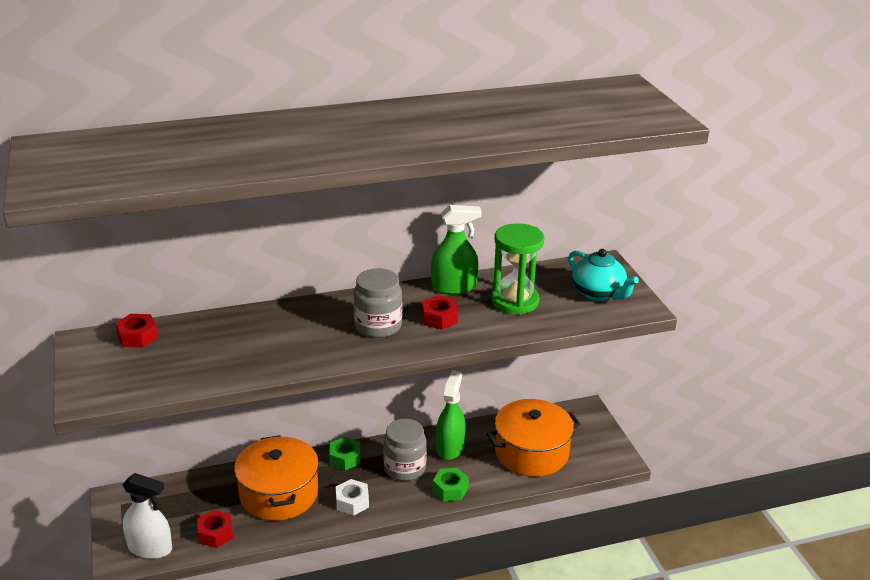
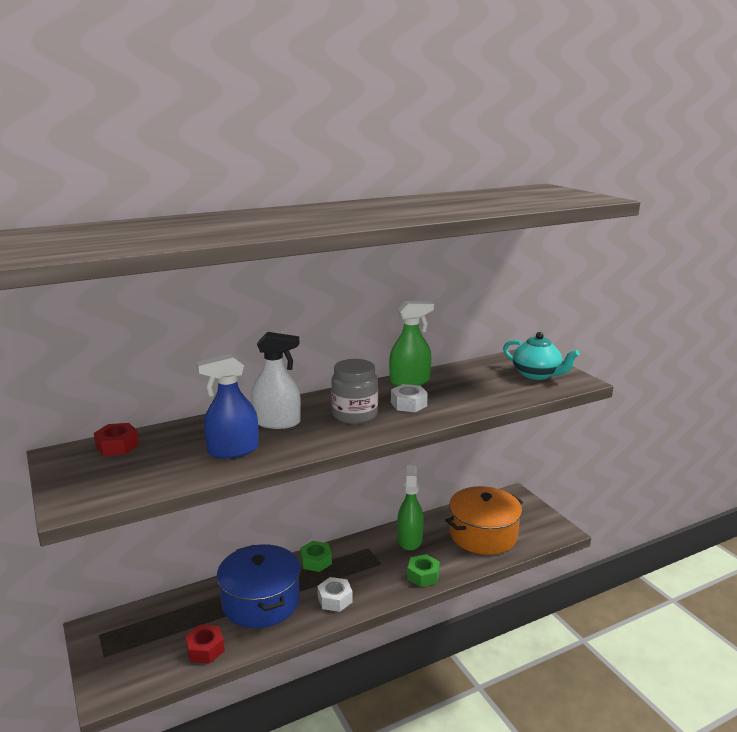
camera: 10 degrees left, 10 degrees down
white spray bottle [123,473,172,559] -> white spray bottle moved to [251,332,301,429]
orange pot [234,435,319,521] -> blue pot [217,544,300,628]
grey jar [383,419,427,481] -> none
red nut [422,295,458,330] -> white nut [391,384,428,412]
green hourglass [491,223,544,315] -> none
none -> blue spray bottle [197,354,259,458]

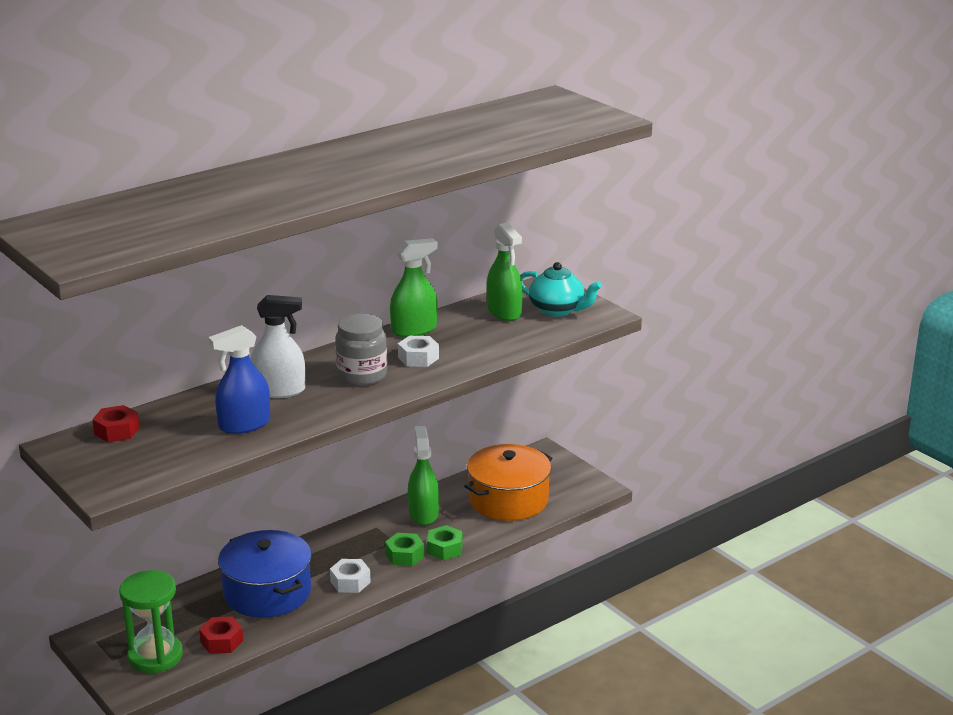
camera: 10 degrees left, 5 degrees up
green nut [300,541,332,572] -> green nut moved to [385,533,424,566]
none -> green hourglass [119,570,183,673]
none -> green spray bottle [487,223,523,321]

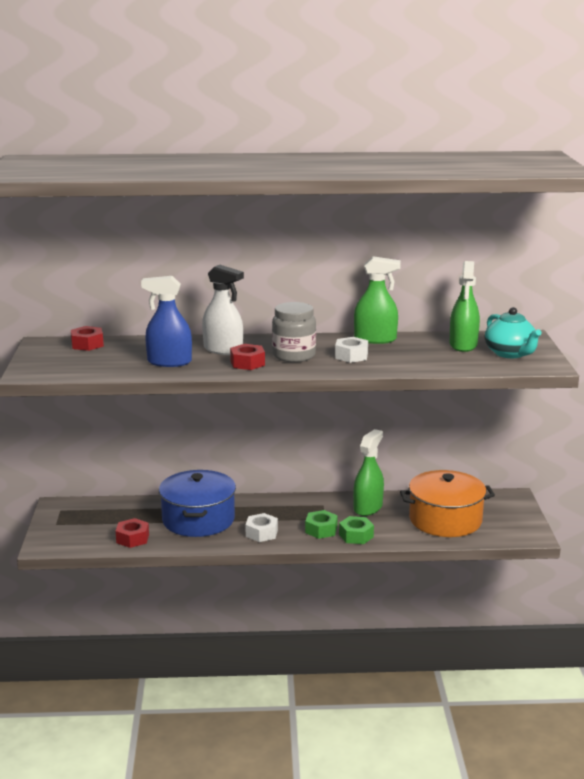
camera: 35 degrees right, 5 degrees down
green hourglass [119,570,183,673] -> none
none -> red nut [230,344,265,370]

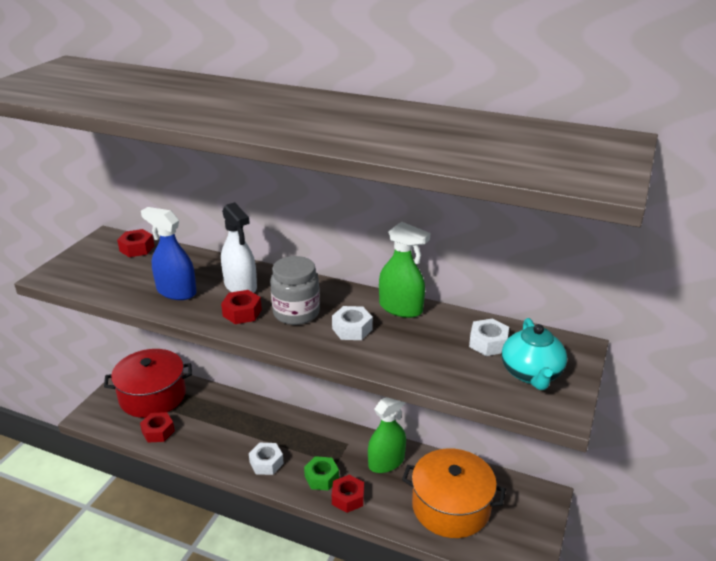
camera: 25 degrees right, 10 degrees up
blue pot [159,470,236,537] -> none
green nut [339,516,374,544] -> red nut [332,475,364,513]
green spray bottle [450,261,480,352] -> white nut [469,319,509,356]
none -> red pot [104,349,192,418]

